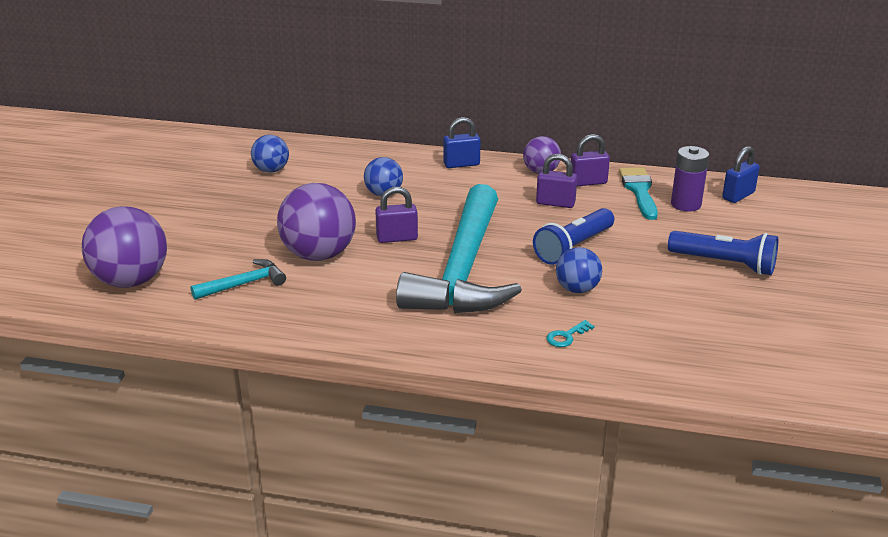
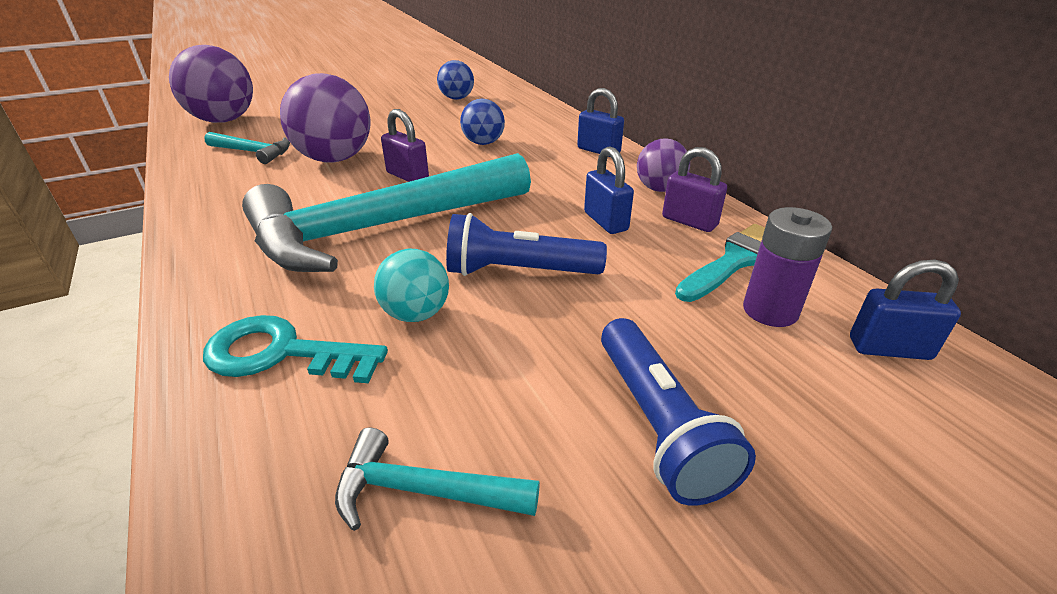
camera: 50 degrees right, 5 degrees up
purple padlock [536,154,577,208] -> blue padlock [584,146,634,234]
turquoise key [546,320,594,347] -> turquoise key [203,315,388,383], size x2.08
blue ball [556,247,602,293] -> turquoise ball [374,249,449,322]
none -> turquoise hammer [335,427,540,531]

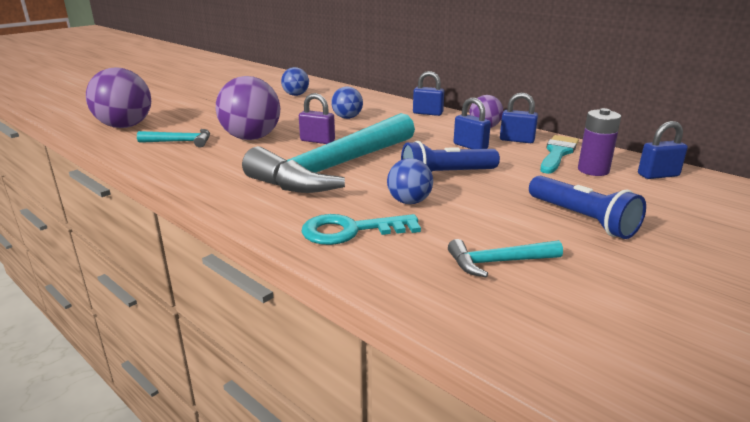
camera: 20 degrees left, 10 degrees down
turquoise ball [374,249,449,322] -> blue ball [387,158,433,204]
purple padlock [662,147,727,232] -> blue padlock [500,93,538,143]

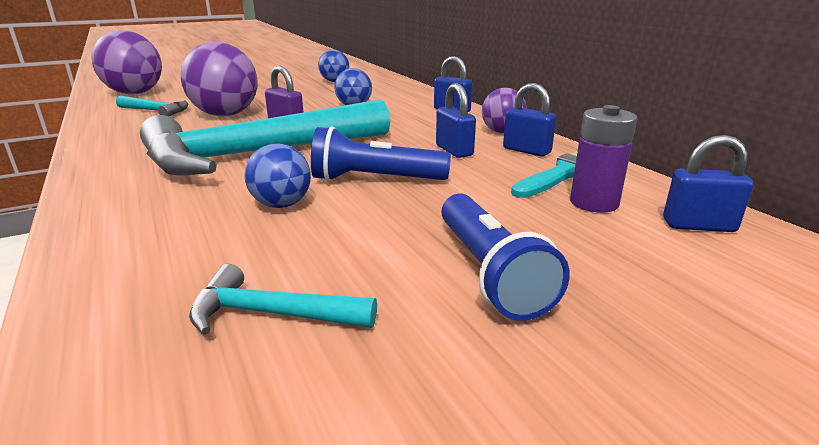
camera: 20 degrees right, 0 degrees up
turquoise key [302,214,421,245] -> none

